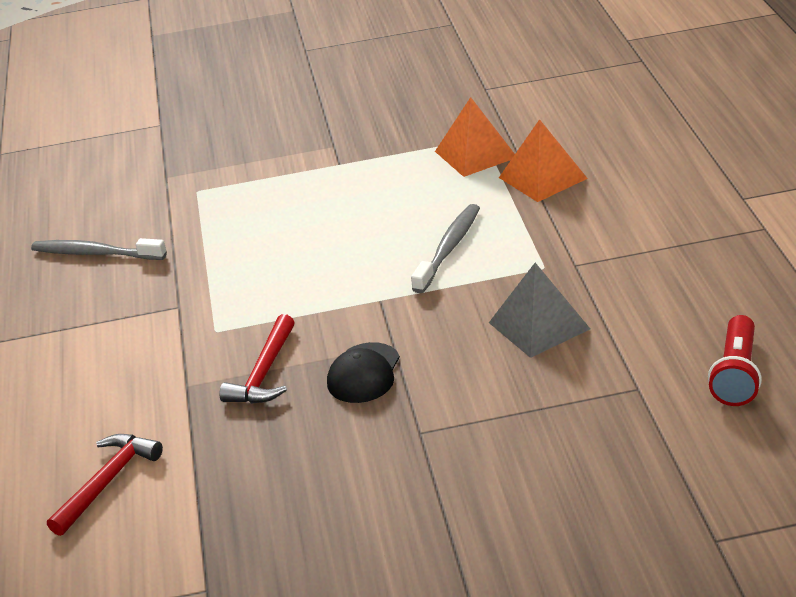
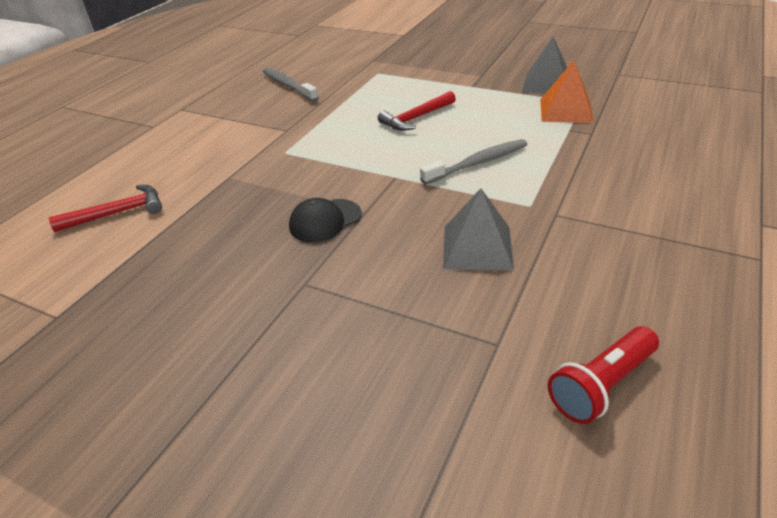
camera: 35 degrees right, 5 degrees up
red hammer [219,314,295,404] -> red hammer moved to [378,91,456,131]
orange pyramid [499,119,588,202] -> none
none -> grey pyramid [521,37,567,94]

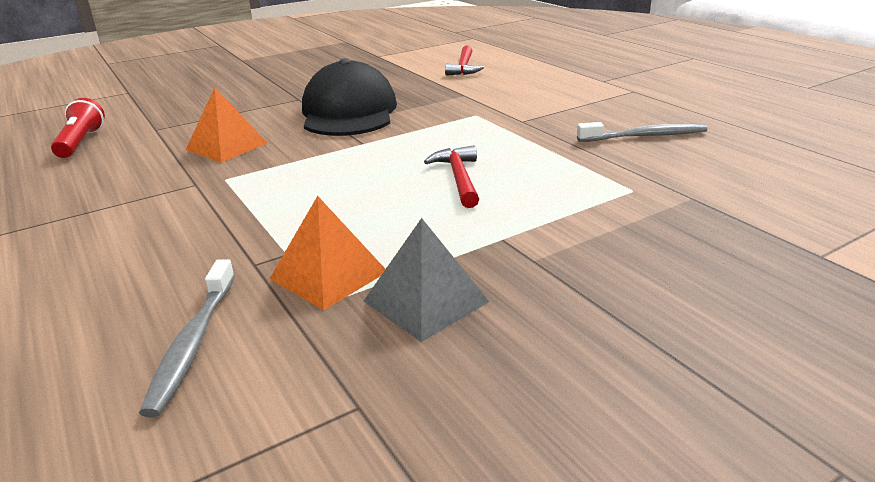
camera: 120 degrees right, 10 degrees down
black cap [289,198,362,242] -> black cap [302,58,397,136], size x2.09
grey toothbrush [420,139,528,185] -> grey toothbrush moved to [139,259,235,417]
grey pyramid [443,188,514,271] -> orange pyramid [186,87,268,163]

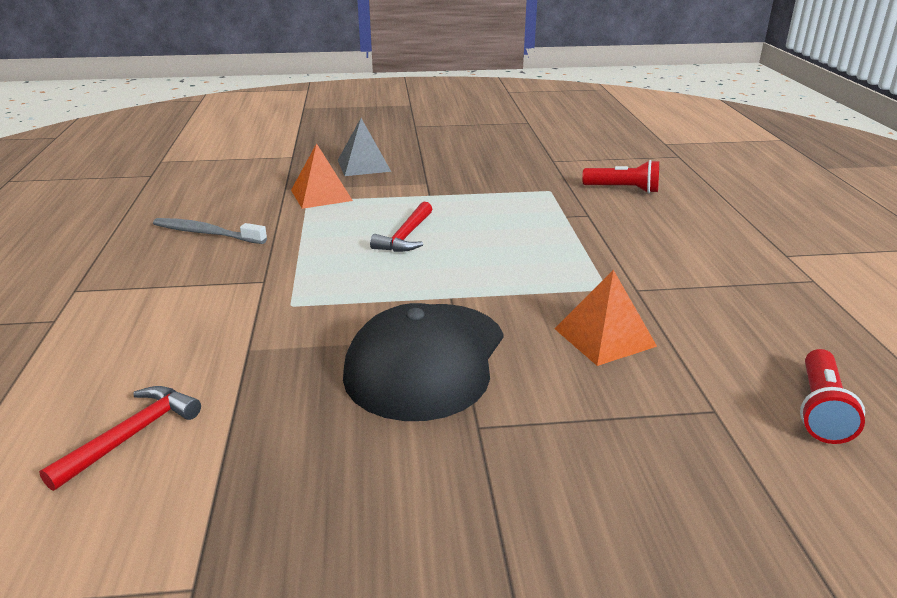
camera: 155 degrees left, 0 degrees up
grey toothbrush [139,259,235,417] -> red flashlight [582,160,659,193]
orange pyramid [269,196,385,311] -> orange pyramid moved to [291,143,353,209]
grey pyramid [364,218,489,342] -> grey pyramid moved to [338,118,391,176]

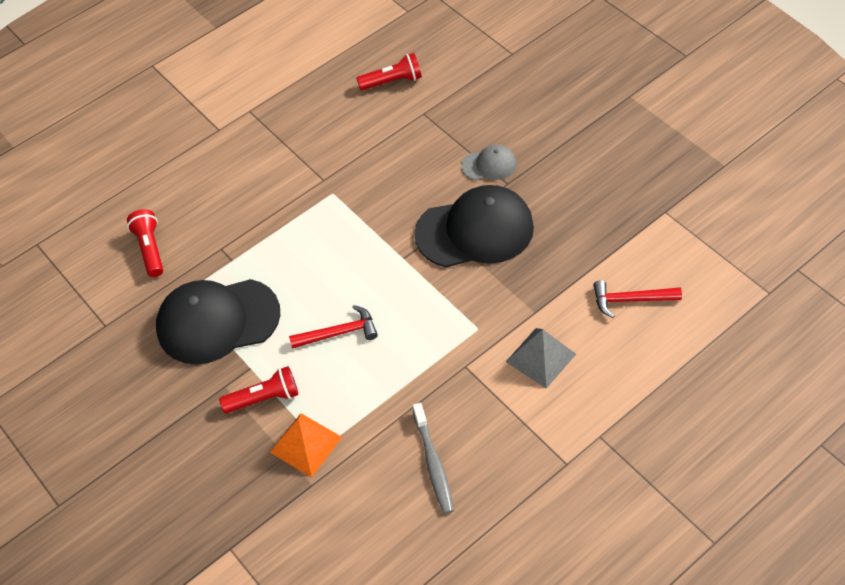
camera: 120 degrees left, 25 degrees up
grey pyramid [338,118,391,176] -> grey pyramid moved to [506,328,576,389]
orange pyramid [554,270,657,366] -> none
none -> black cap [156,279,280,364]
none -> red flashlight [219,366,298,413]
none -> grey cap [461,144,517,180]

